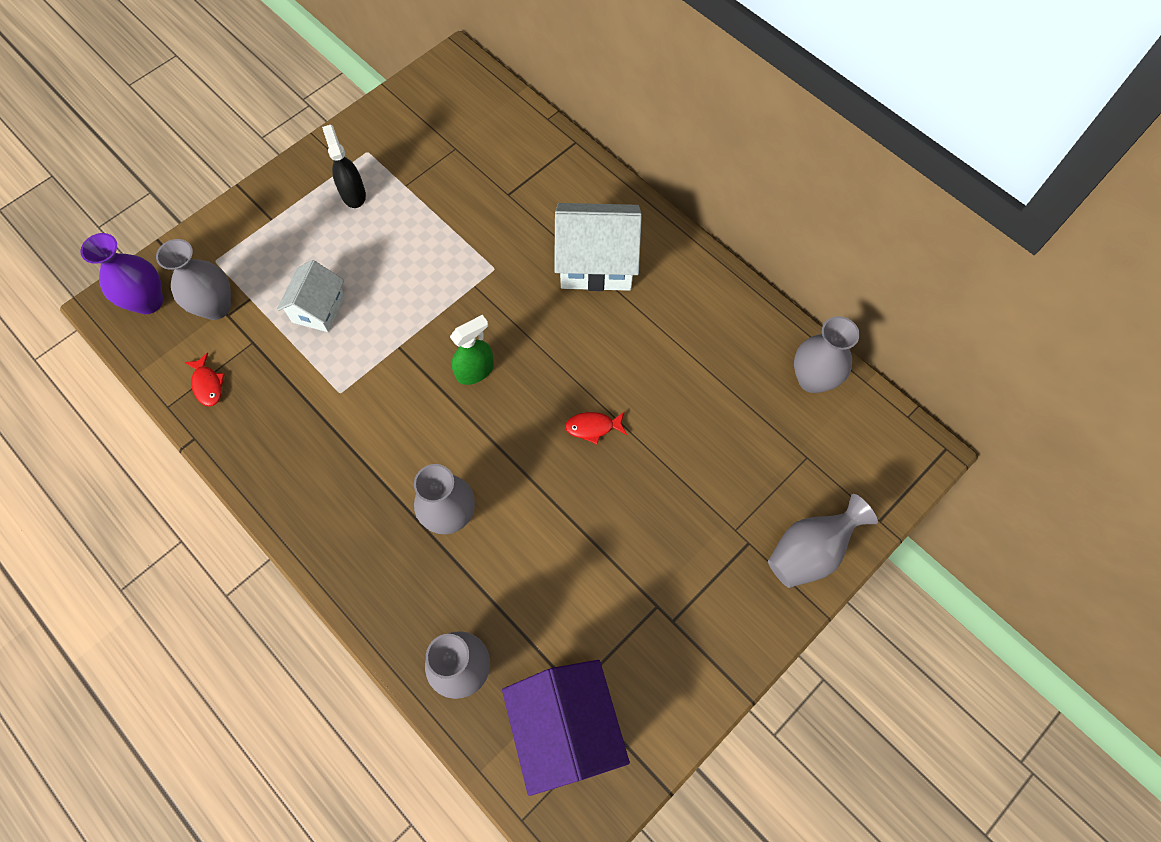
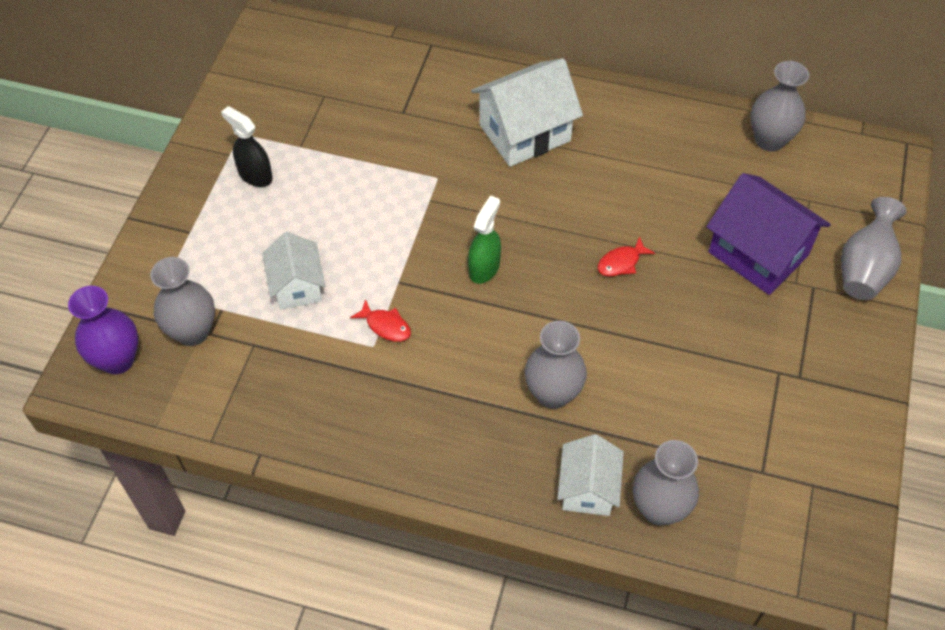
camera: 30 degrees left, 10 degrees down
red fish [184,353,224,406] -> red fish moved to [350,299,411,342]
purple house [502,660,630,796] -> purple house moved to [706,173,831,295]
none -> white house [557,434,624,516]

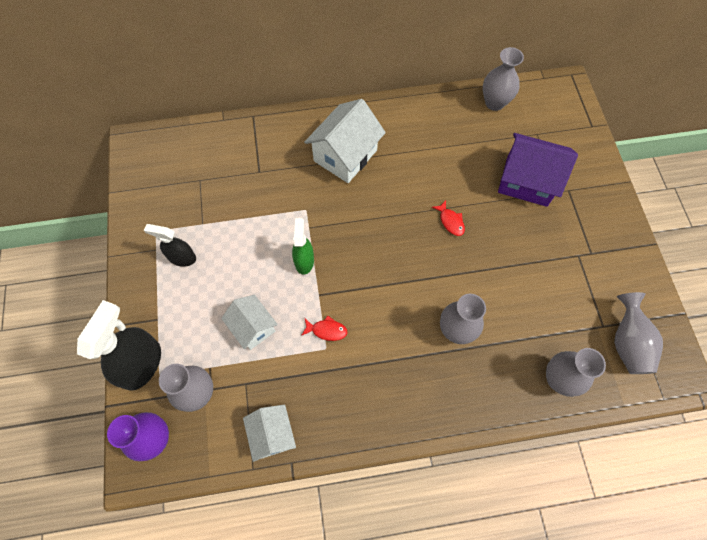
camera: 25 degrees left, 10 degrees up
green spray bottle [468,195,501,284] -> green spray bottle moved to [292,218,314,275]
white house [557,434,624,516] -> white house moved to [243,405,296,462]
red fish [597,236,655,276] -> red fish turned 60 degrees counterclockwise [432,200,465,236]
grey vase [841,197,907,300] -> grey vase moved to [614,292,663,374]
none -> black spray bottle [77,300,161,391]

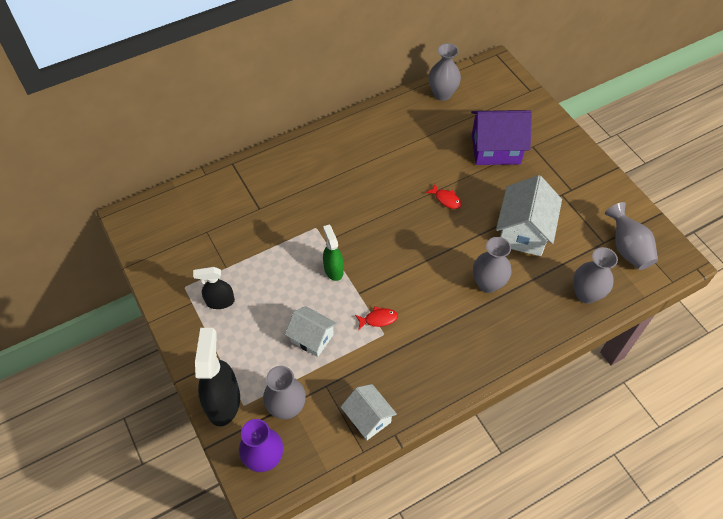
camera: 20 degrees left, 10 degrees down
white house [304,99,386,183] -> white house moved to [496,175,562,256]

